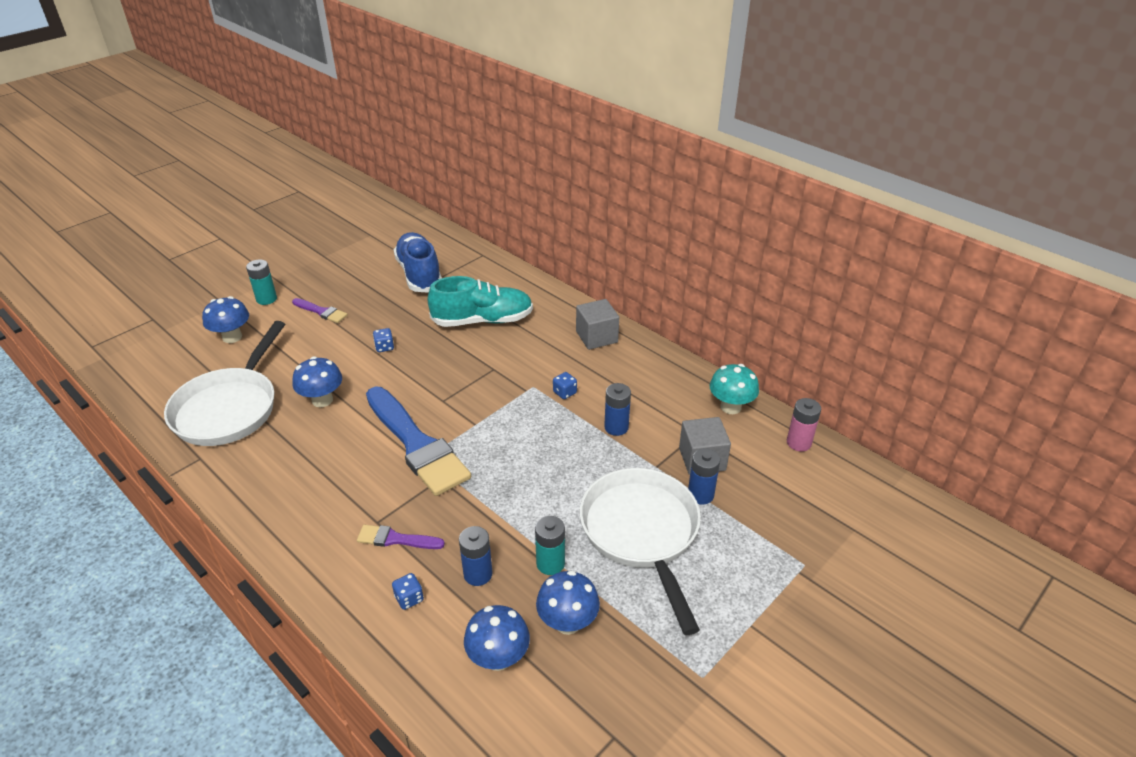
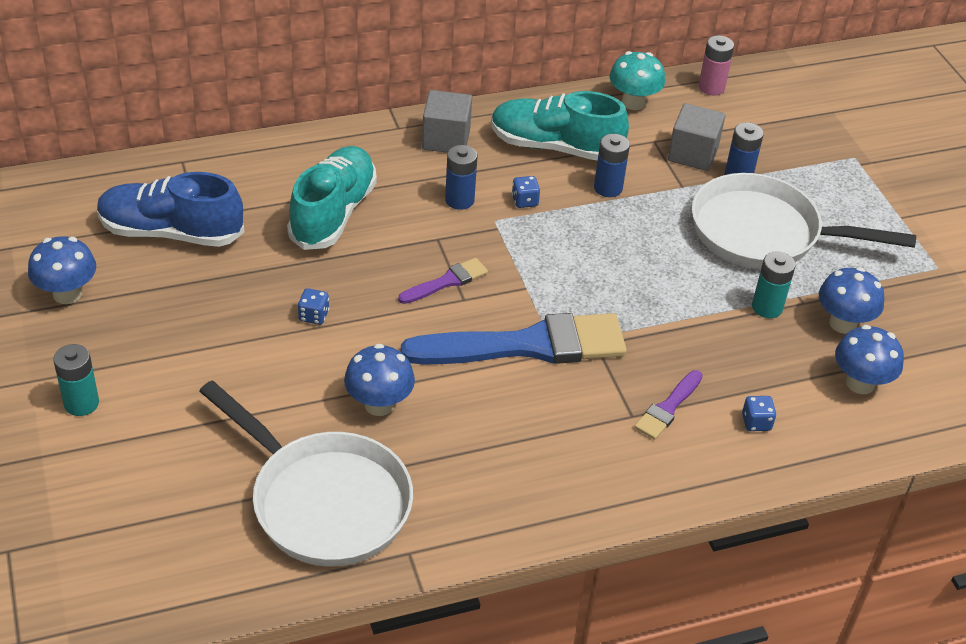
camera: 65 degrees left, 5 degrees up
blue mushroom [202,296,249,343] -> blue mushroom moved to [28,236,96,304]
purple brush [292,298,348,323] -> purple brush moved to [398,258,488,304]
blue battery [459,526,493,586] -> blue battery moved to [445,145,477,210]
none -> turquoise shoe [491,91,629,161]

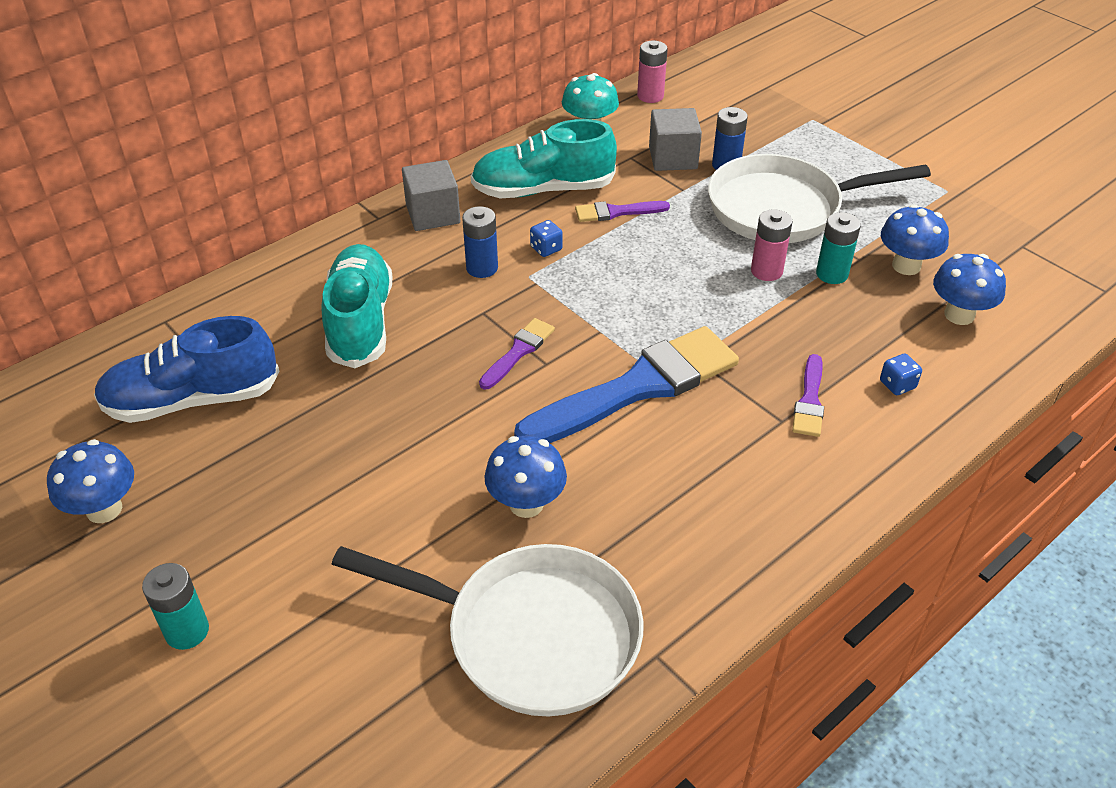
camera: 20 degrees left, 0 degrees up
blue dice [298,288,329,325] -> none
blue battery [594,134,630,197] -> purple brush [575,201,670,222]
none -> pink battery [751,209,793,281]

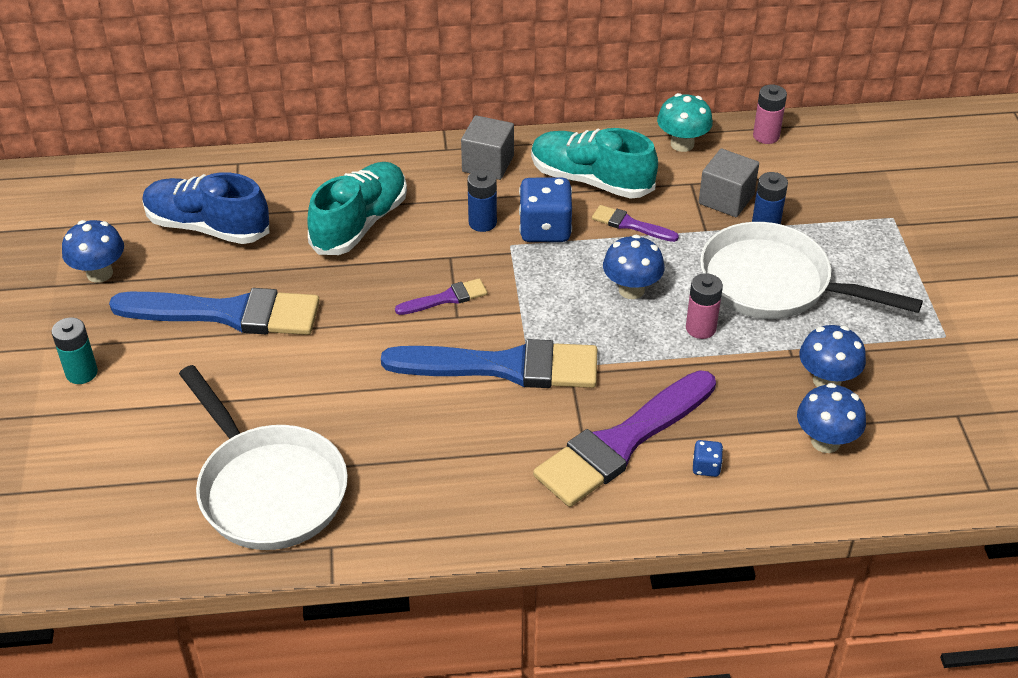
camera: 35 degrees right, 0 degrees up
blue mushroom [484,436,567,518] -> blue mushroom moved to [603,235,665,299]
blue dice [530,220,563,257] -> blue dice [519,178,572,242], size x2.15
purple brush [792,354,824,437] -> purple brush [533,370,716,507], size x2.20
turquoise battery [816,212,861,284] -> none
none -> blue brush [109,288,320,335]

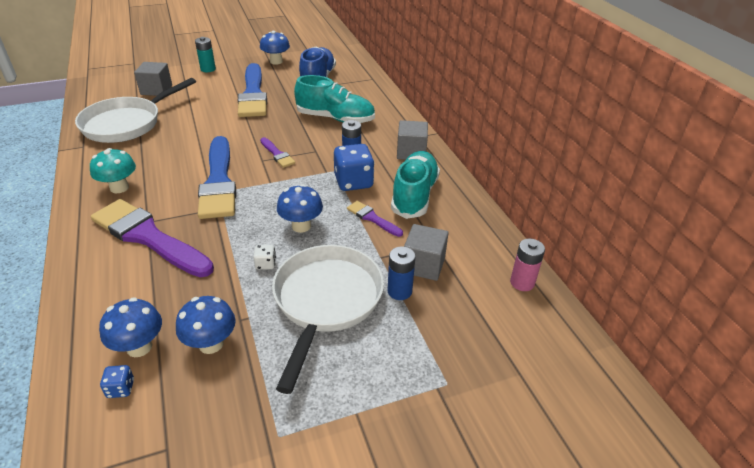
camera: 75 degrees right, 5 degrees down
purple brush [592,205,679,242] -> purple brush turned 60 degrees counterclockwise [347,201,403,237]
turquoise mushroom [657,93,713,152] -> turquoise mushroom moved to [90,148,136,193]
pink battery [686,273,723,339] -> white dice [253,244,276,270]
blue dice [693,440,723,477] -> blue dice moved to [100,365,134,398]
none -> grey cube [134,62,172,96]

